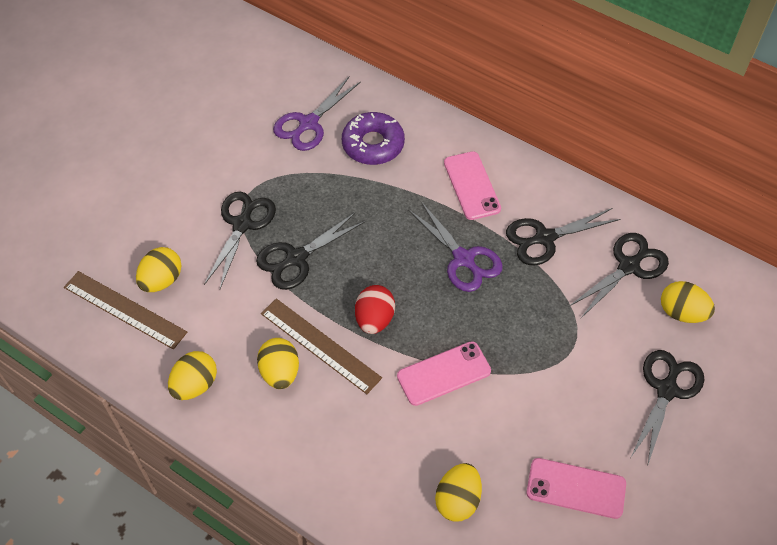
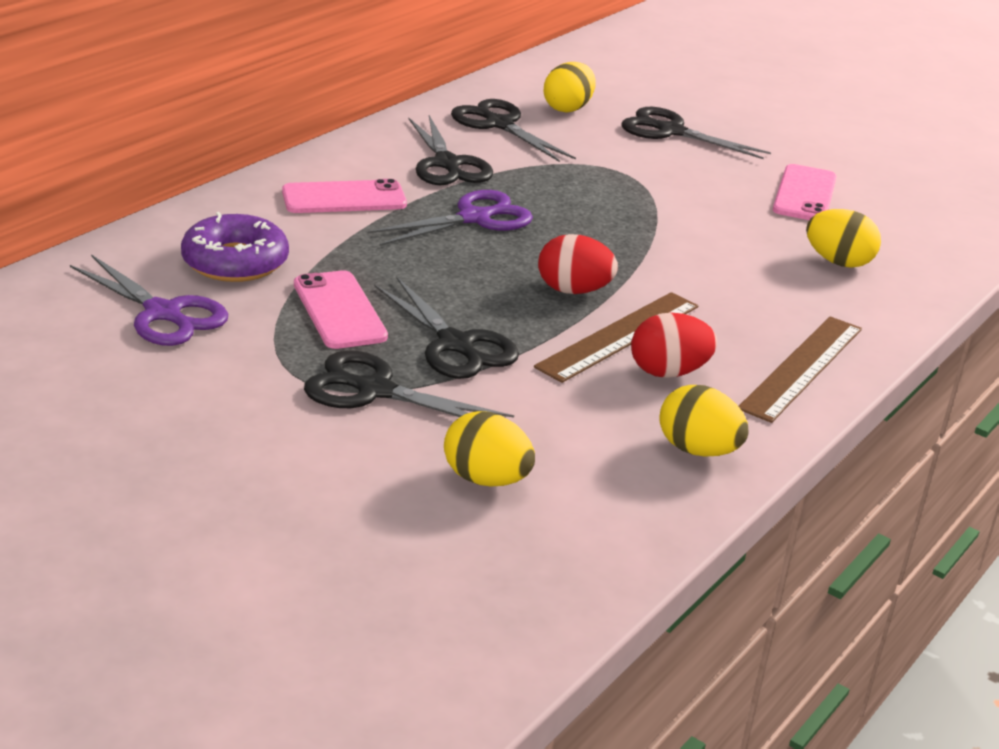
camera: 90 degrees left, 25 degrees down
brown ruler [64,271,187,350] -> brown ruler moved to [739,316,862,423]
yellow egg [257,338,299,389] -> red egg [631,313,717,378]
pink phone [397,341,491,406] -> pink phone moved to [294,270,388,349]

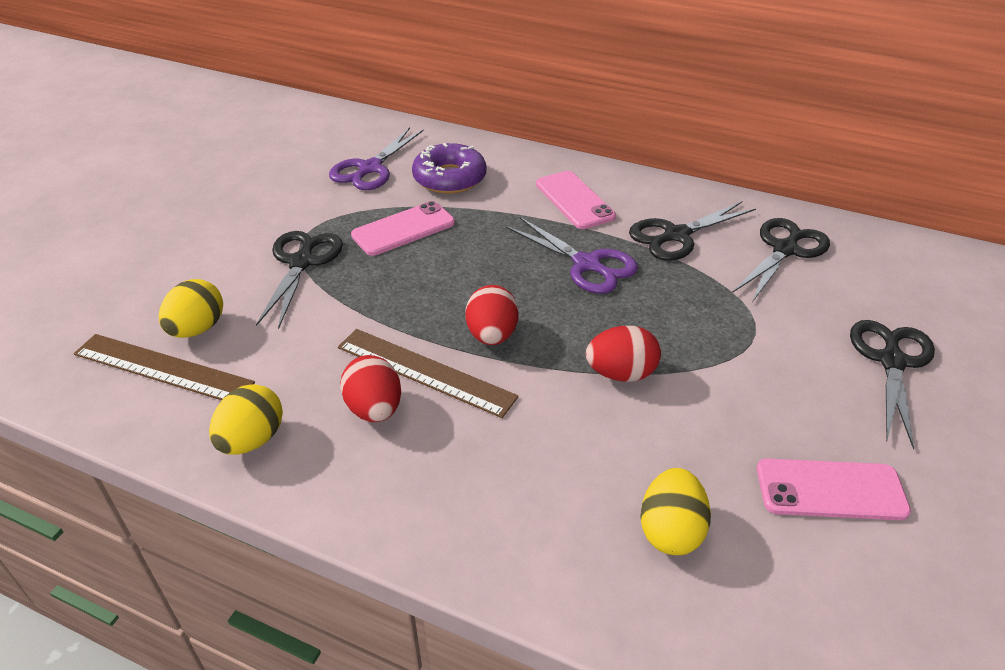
camera: 80 degrees right, 10 degrees up
black scissors [374,276,519,379] -> none
yellow egg [544,62,596,113] -> none
brown ruler [739,316,862,423] -> brown ruler moved to [74,334,255,400]
none -> red egg [586,326,661,382]

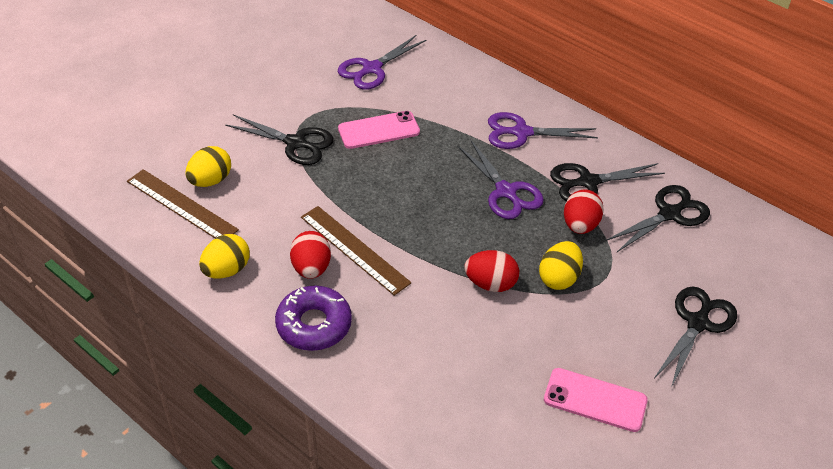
camera: 15 degrees right, 5 degrees up
black scissors [256,231,343,329] -> black scissors turned 90 degrees clockwise [225,114,334,165]
purple donut [412,143,487,194] -> purple donut moved to [275,286,352,351]
red egg [465,285,519,345] -> red egg moved to [564,189,604,234]
pink phone [536,171,616,229] -> purple scissors [488,112,598,149]
yellow egg [640,468,711,555] -> yellow egg moved to [539,241,583,290]

